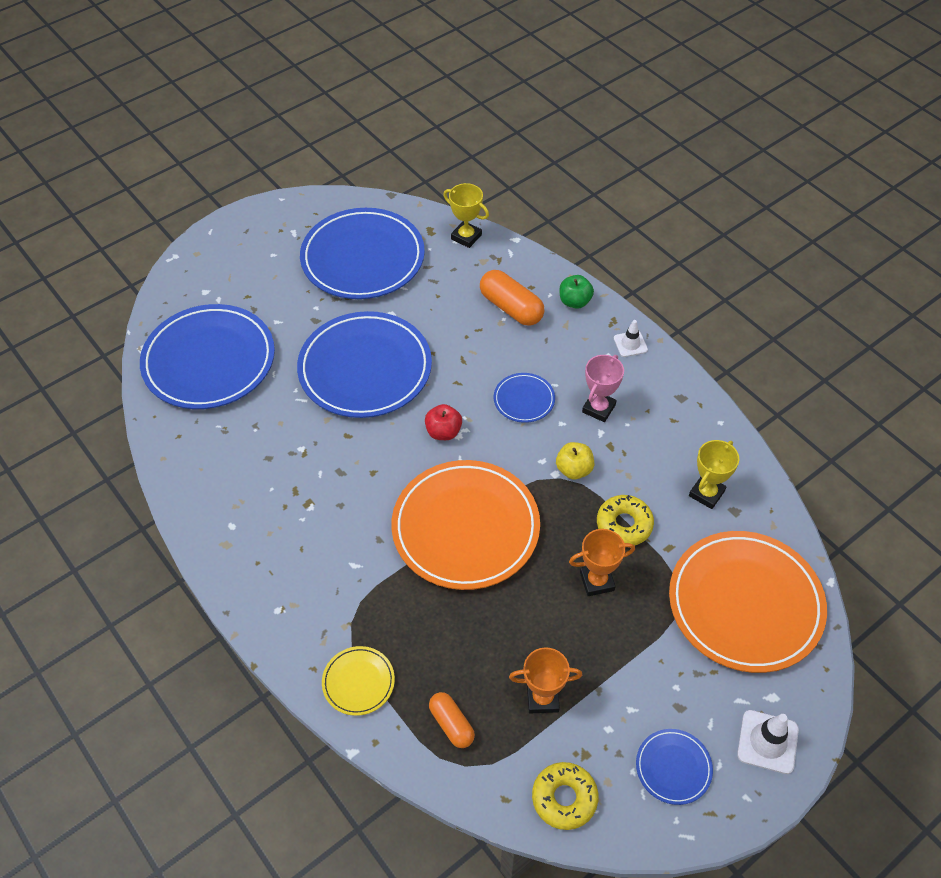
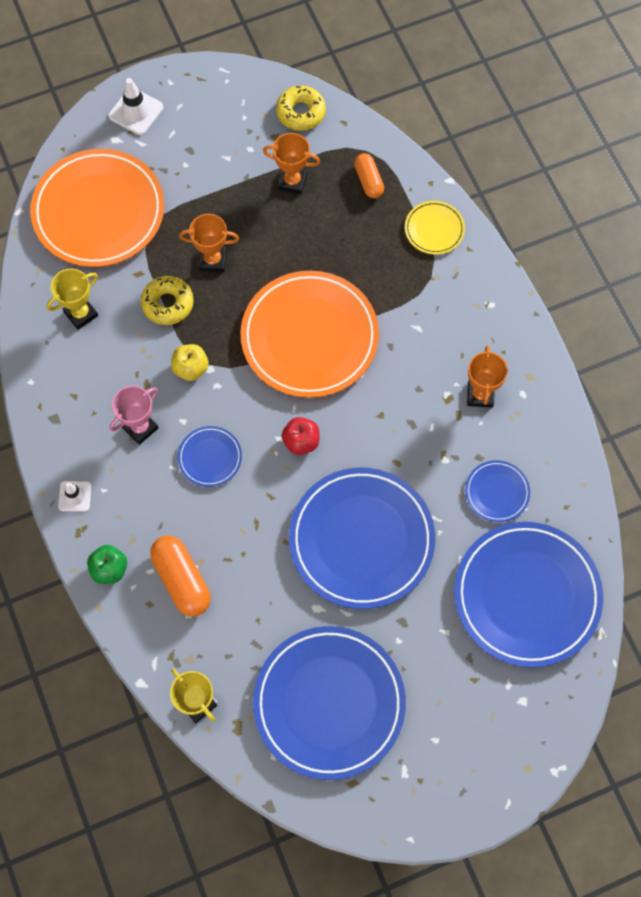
camera: 165 degrees left, 15 degrees up
blue plate [636,729,713,805] -> blue plate moved to [465,460,530,522]
none -> orange trophy [467,346,508,407]

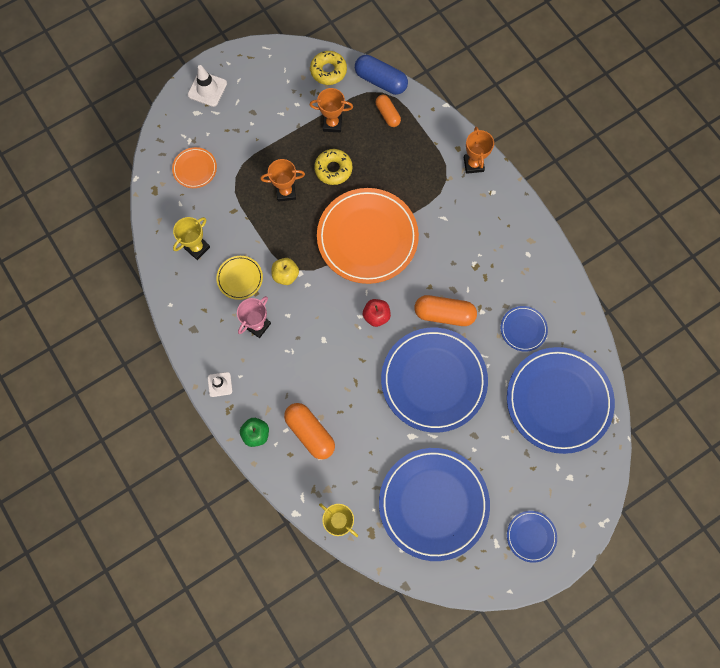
camera: 10 degrees left, 5 degrees up
orange plate [30,149,164,267] -> orange plate [172,147,217,188], size x0.45
yellow donut [141,276,194,325] -> yellow donut moved to [314,149,353,185]
blue plate [178,426,242,487] -> blue plate moved to [507,511,557,563]
yellow plate [405,201,465,255] -> yellow plate moved to [216,256,263,300]
orange trophy [467,346,508,407] -> orange trophy moved to [464,127,494,174]
none -> blue capsule [355,55,408,95]
none -> orange capsule [415,295,477,326]

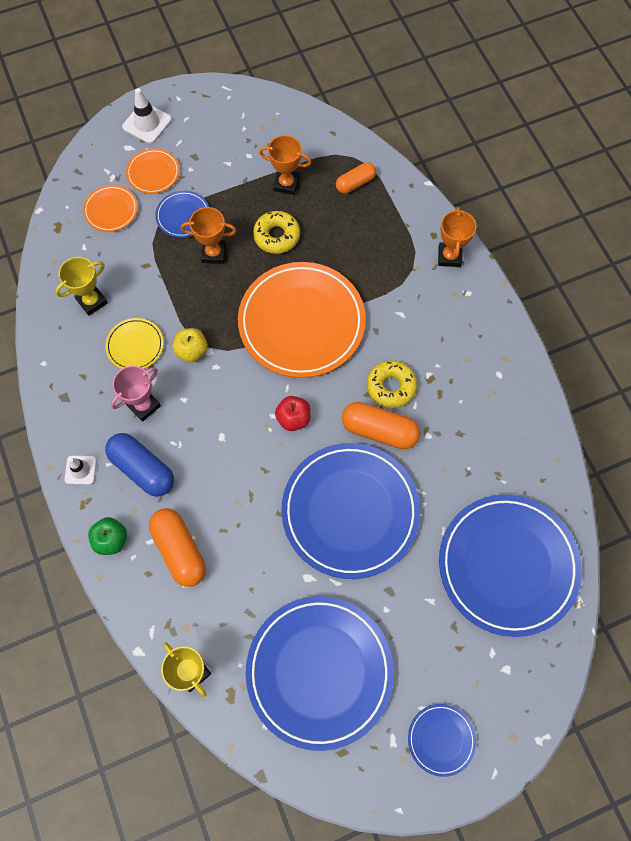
camera: 10 degrees right, 5 degrees down
yellow donut [310,51,347,85] -> yellow donut moved to [367,360,417,408]
blue capsule [355,55,408,95] -> blue capsule moved to [105,433,174,497]
orange capsule [376,95,401,127] -> orange capsule turned 75 degrees clockwise [336,162,376,194]
blue plate [501,306,548,352] -> blue plate moved to [155,191,209,238]
none -> orange plate [126,148,180,194]

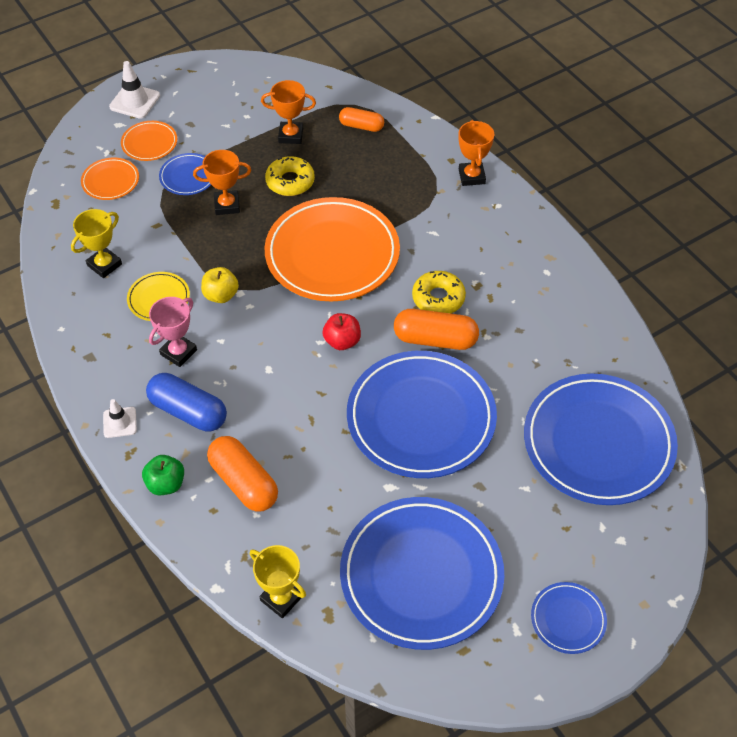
camera: 10 degrees left, 15 degrees down
orange capsule [336,162,376,194] -> orange capsule turned 60 degrees clockwise [339,107,384,132]

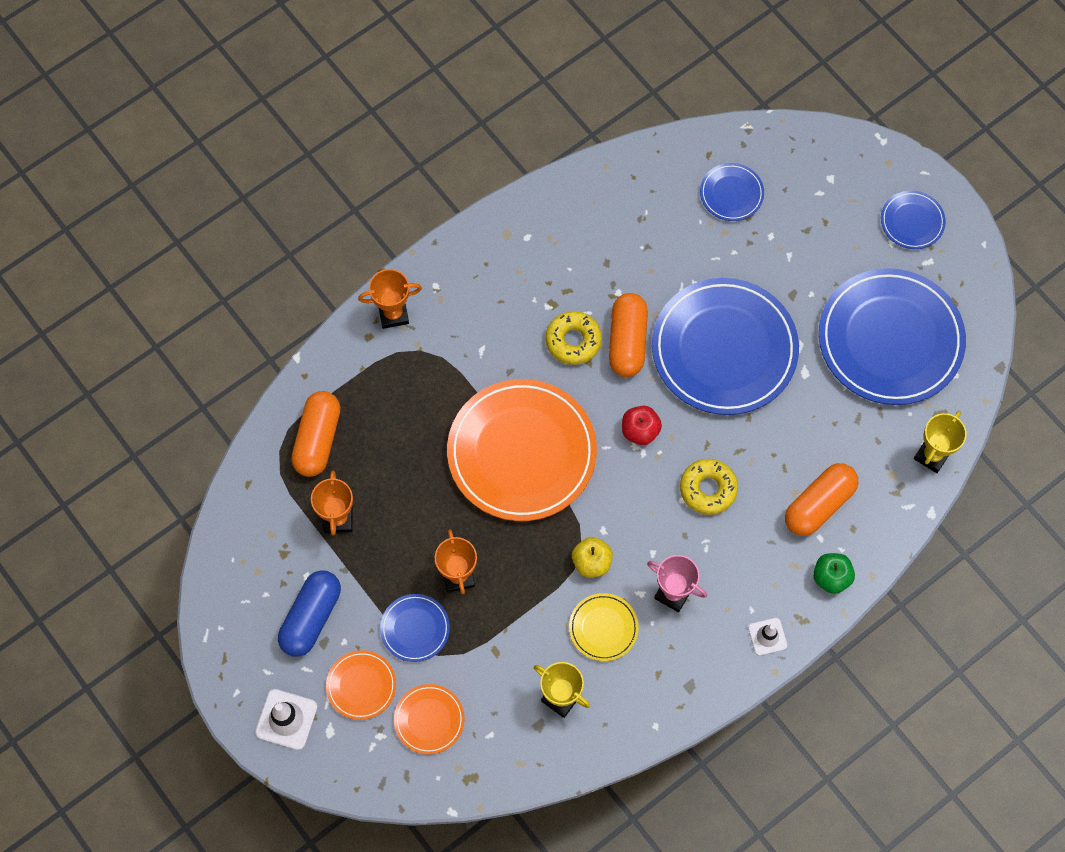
camera: 95 degrees left, 15 degrees up
blue capsule [146,373,227,432] -> blue capsule moved to [278,570,341,657]
yellow donut [265,156,315,196] -> yellow donut moved to [680,459,738,515]
orange capsule [339,107,384,132] -> orange capsule [291,391,340,477], size x1.59
blue plate [524,374,678,505] -> blue plate [700,163,764,221], size x0.45

